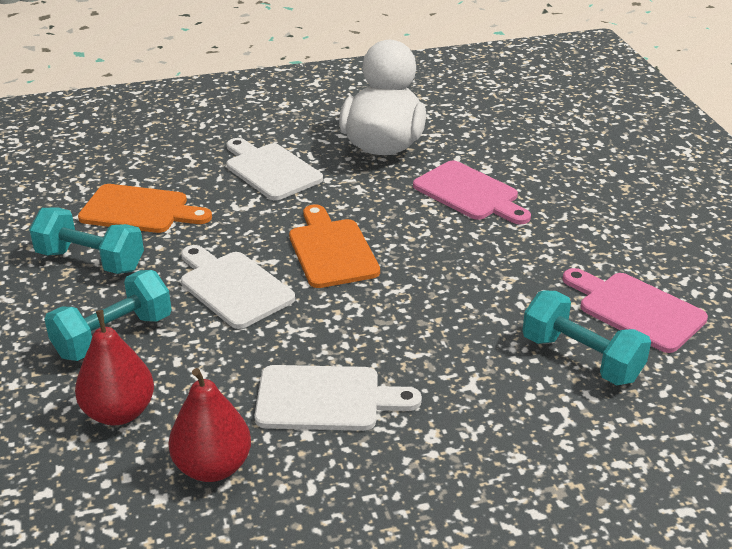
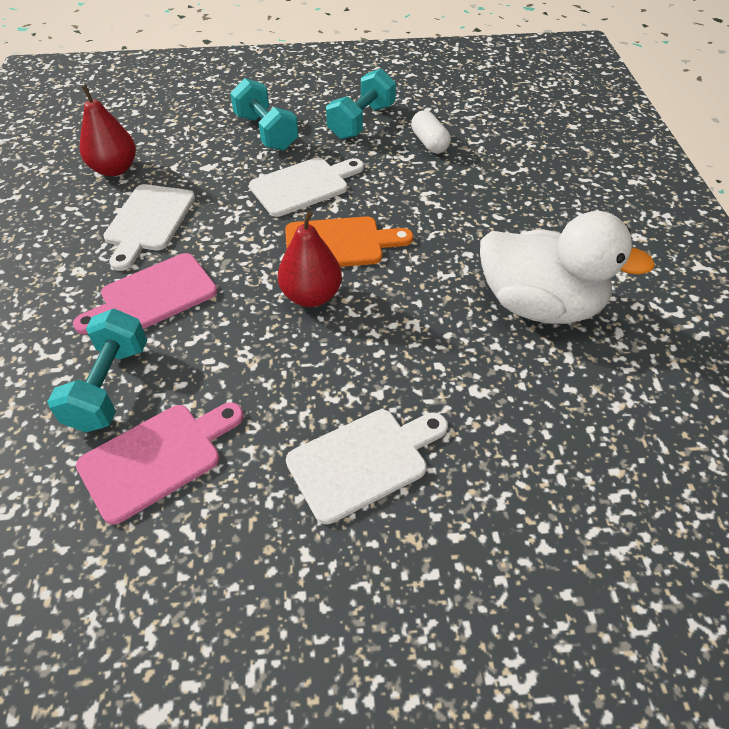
camera: 100 degrees right, 15 degrees up
red pear [75,310,154,425] -> red pear moved to [278,211,342,307]
orange cutting board [78,184,212,233] -> white capsule [411,110,451,153]
white cutting board [227,138,323,200] -> white cutting board moved to [286,410,448,524]
pink cutting board [413,161,531,225] -> pink cutting board moved to [73,253,217,334]
turquoise dumbbell [522,291,651,385] -> turquoise dumbbell turned 45 degrees counterclockwise [47,309,147,432]

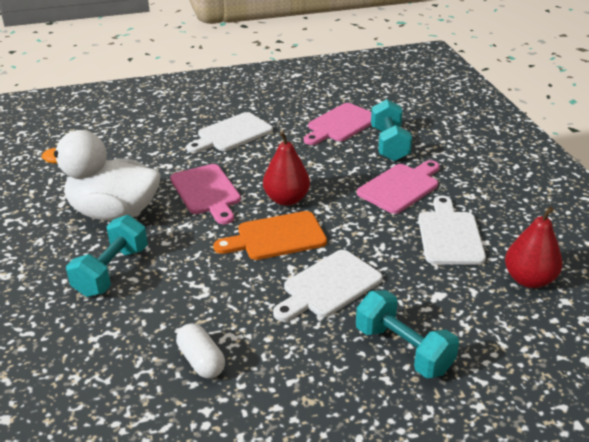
camera: 170 degrees right, 15 degrees down
turquoise dumbbell [326,68,396,139] -> turquoise dumbbell moved to [66,215,148,297]
none -> pink cutting board [170,164,241,225]

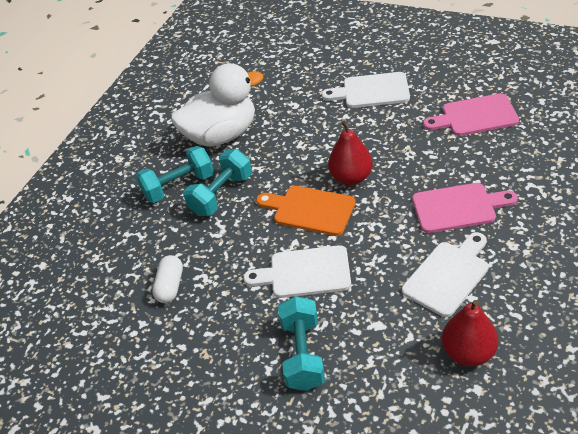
camera: 45 degrees right, 10 degrees up
white duck [42,130,161,221] -> white duck turned 105 degrees clockwise [171,63,264,147]
pink cutting board [170,164,241,225] -> none
turquoise dumbbell [371,99,412,161] -> turquoise dumbbell moved to [183,149,252,216]

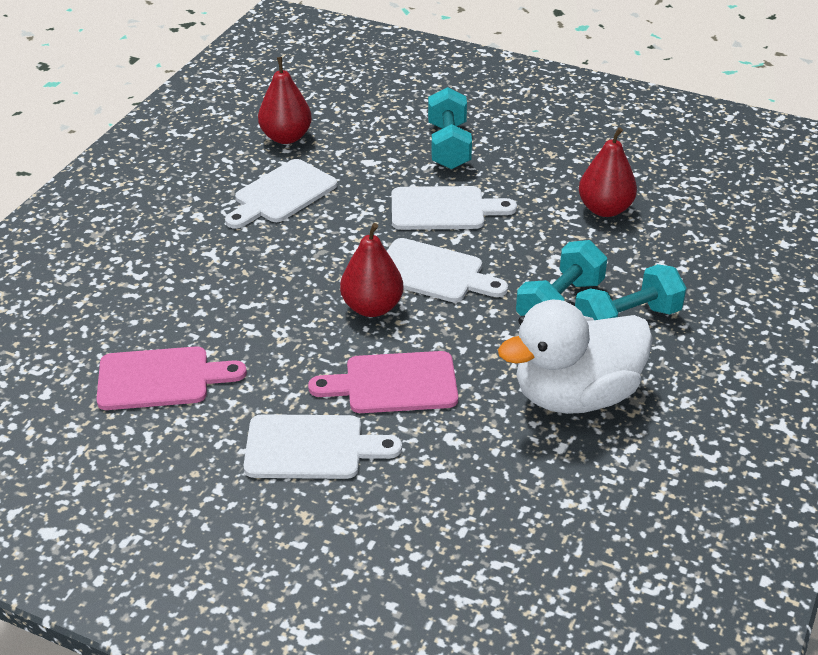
camera: 175 degrees right, 5 degrees down
white capsule [152,255,183,303] -> red pear [579,127,637,217]
orange cutting board [256,186,356,236] -> white cutting board [387,238,508,302]
pink cutting board [412,183,518,233] -> pink cutting board moved to [308,351,458,413]

